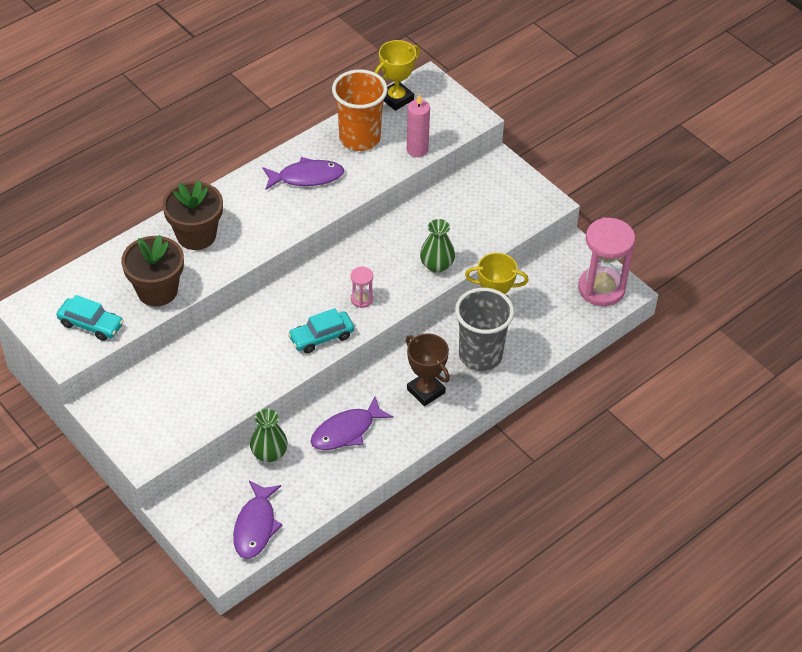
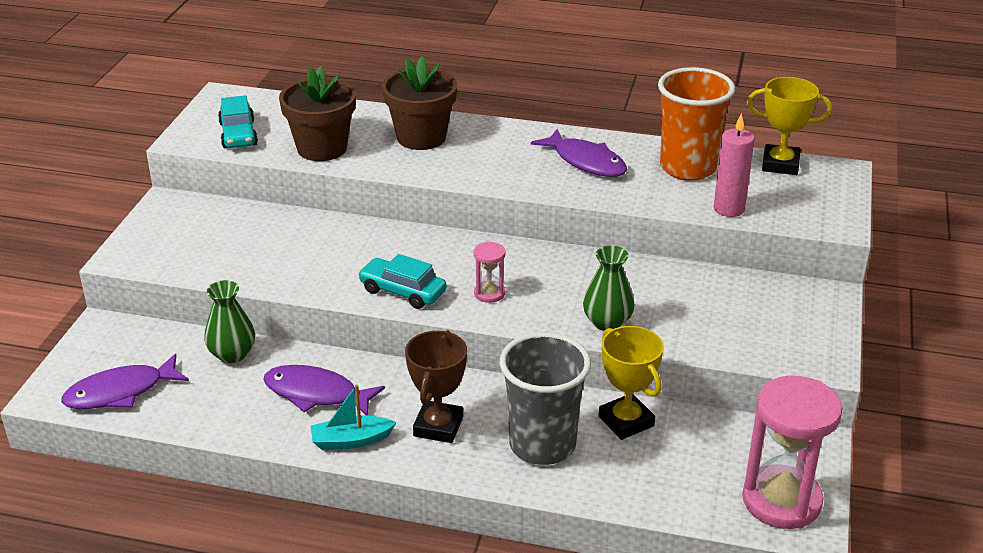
camera: 55 degrees right, 15 degrees down
none -> turquoise boat [311,384,396,450]

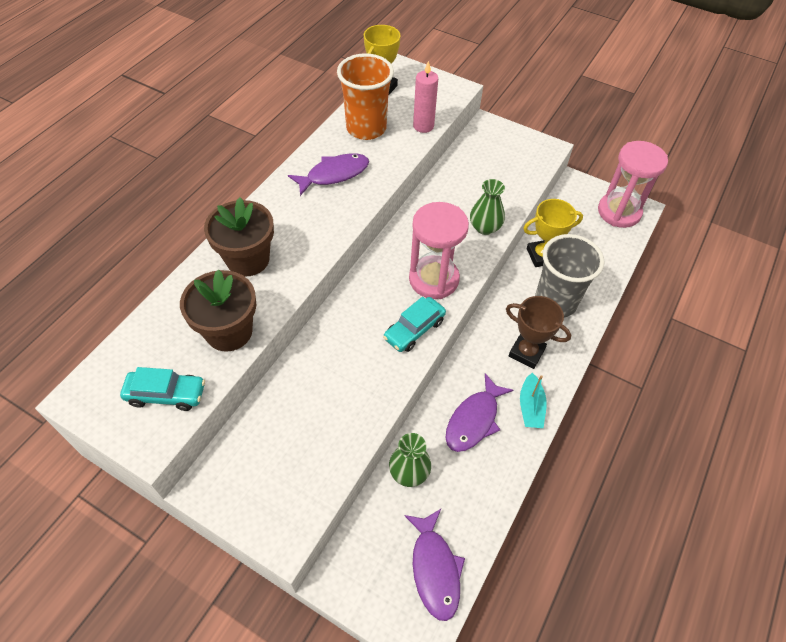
camera: 75 degrees left, 20 degrees up
pink hourglass [474,241,506,303] -> pink hourglass [409,202,469,299], size x2.19

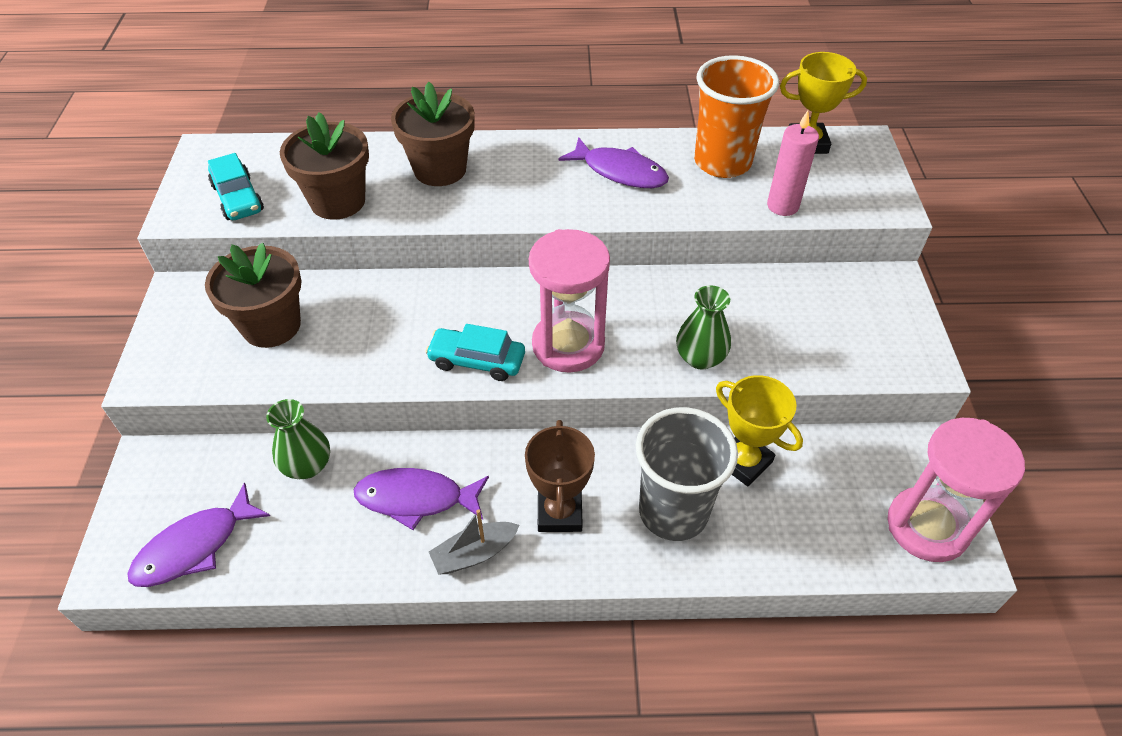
camera: 60 degrees right, 5 degrees down
turquoise boat [520,373,547,428] -> grey boat [429,509,520,574]
none -> brown flower pot [205,243,301,348]

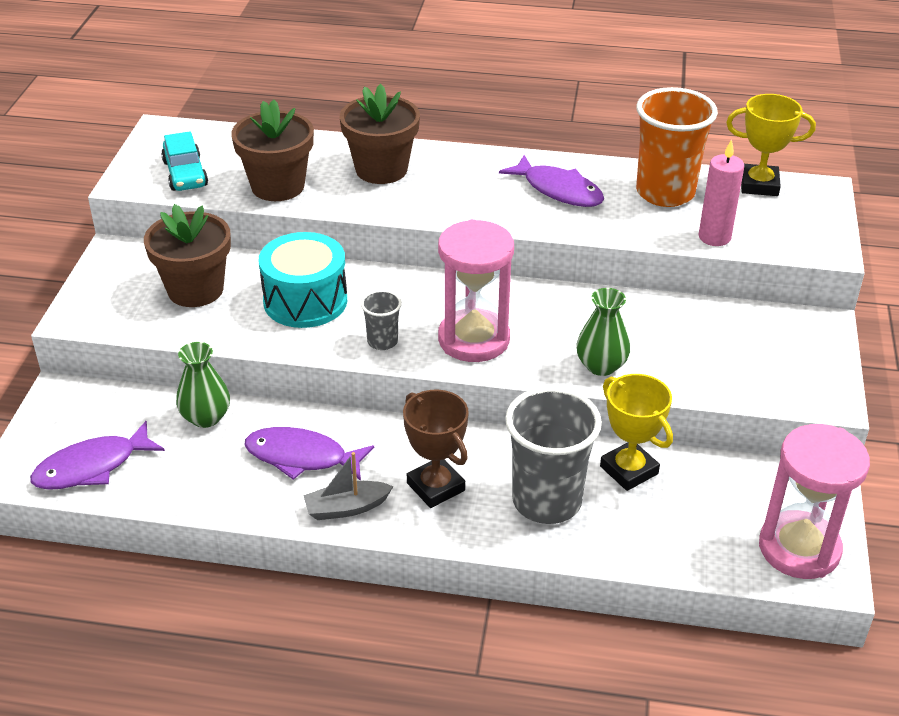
camera: 10 degrees right, 10 degrees down
turquoise car [425,324,525,381] -> grey cup [361,290,402,350]
brown trophy [525,420,595,532] -> brown trophy turned 45 degrees counterclockwise [403,390,469,508]
none -> turquoise drum [259,232,347,328]

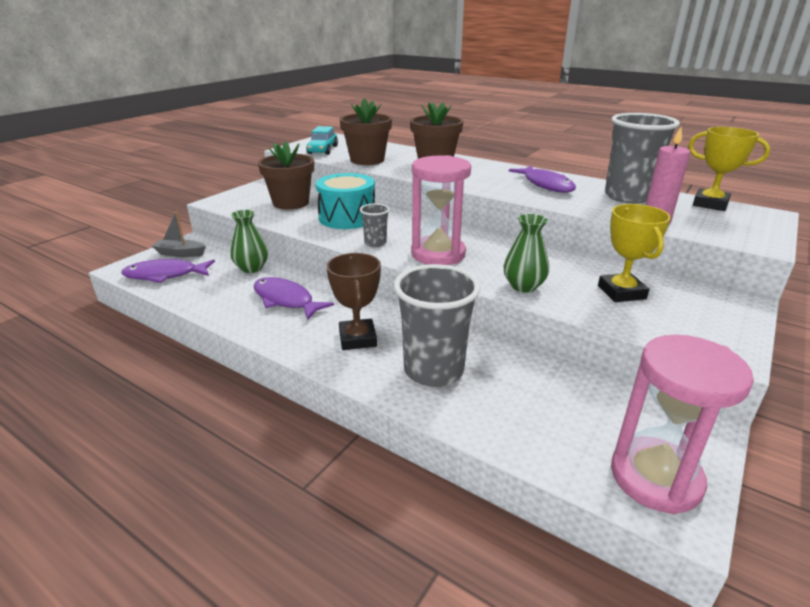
camera: 25 degrees right, 10 degrees down
grey boat [303,452,393,520] -> grey boat moved to [152,211,206,257]
yellow trophy [600,374,673,491] -> yellow trophy moved to [598,204,671,302]
orange cup [636,87,718,207] -> grey cup [605,113,680,204]

